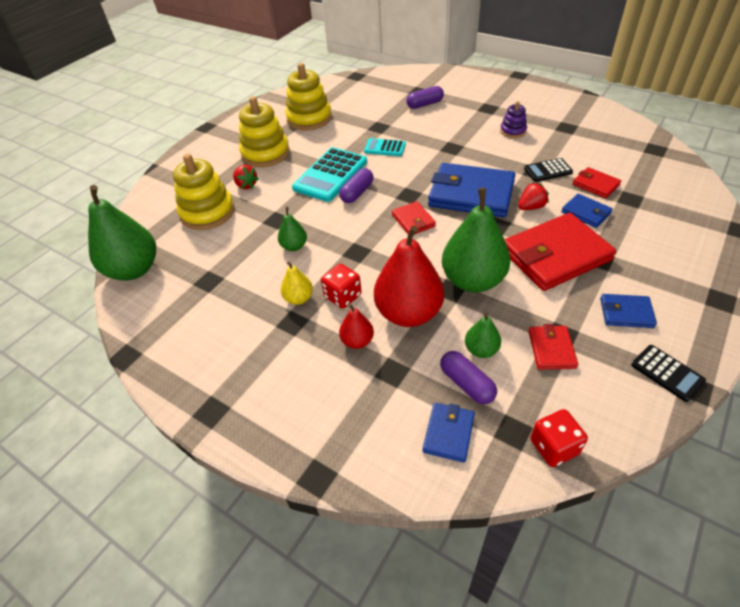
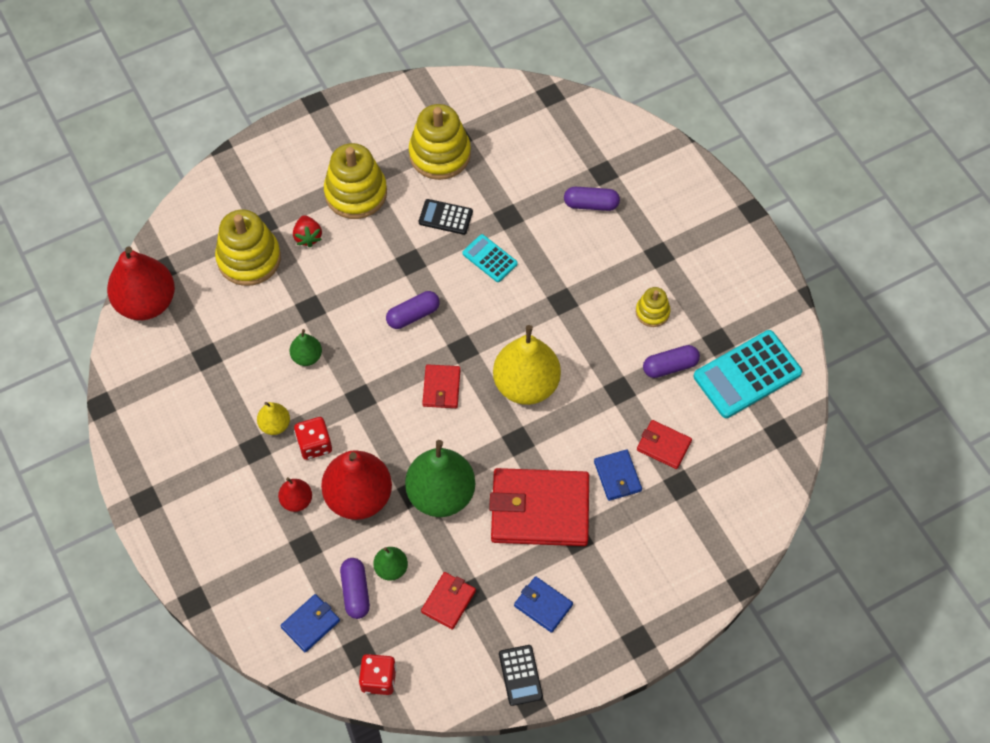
camera: 25 degrees right, 15 degrees up
green pear [88,185,156,281] -> red pear [107,247,175,320]
turquoise calculator [292,147,367,202] -> turquoise calculator moved to [694,330,802,418]
blue wallet [428,163,515,217] -> yellow pear [493,325,561,405]
purple stacking toy [500,101,527,138] -> yellow stacking toy [636,287,670,327]
red strawberry [518,182,549,210] -> none
black calculator [524,158,573,182] -> black calculator moved to [419,199,473,235]
red wallet [573,167,621,198] -> red wallet turned 45 degrees counterclockwise [637,420,692,469]
none -> purple capsule [643,345,700,378]

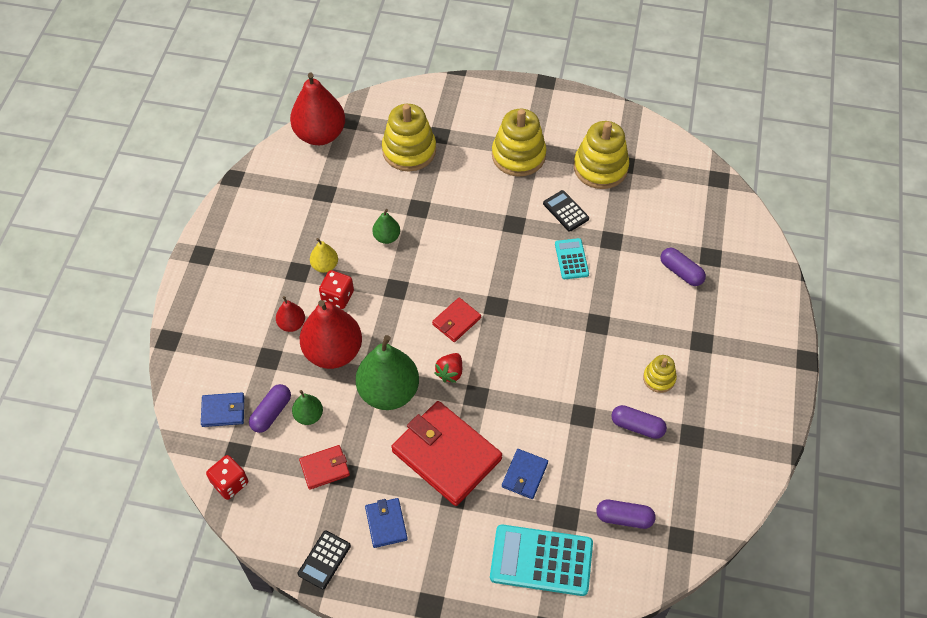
camera: 40 degrees right, 5 degrees down
red strawberry [293,215,322,248] -> red strawberry moved to [434,353,462,383]
purple capsule [386,291,440,329] -> purple capsule moved to [596,500,656,529]
yellow pear [493,325,561,405] -> none
red wallet [637,420,692,469] -> none
turquoise calculator [694,330,802,418] -> turquoise calculator moved to [490,524,593,596]

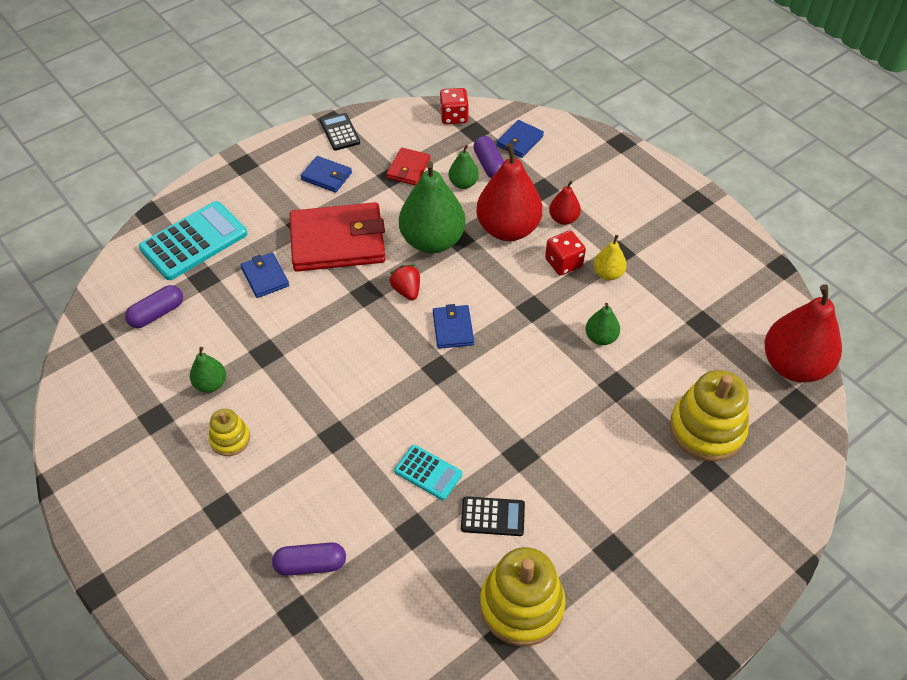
camera: 130 degrees right, 5 degrees down
red wallet [432,298,481,342] -> blue wallet [433,304,474,349]
yellow stacking toy [492,109,546,177] -> none
purple capsule [612,405,667,439] -> green pear [190,347,226,393]

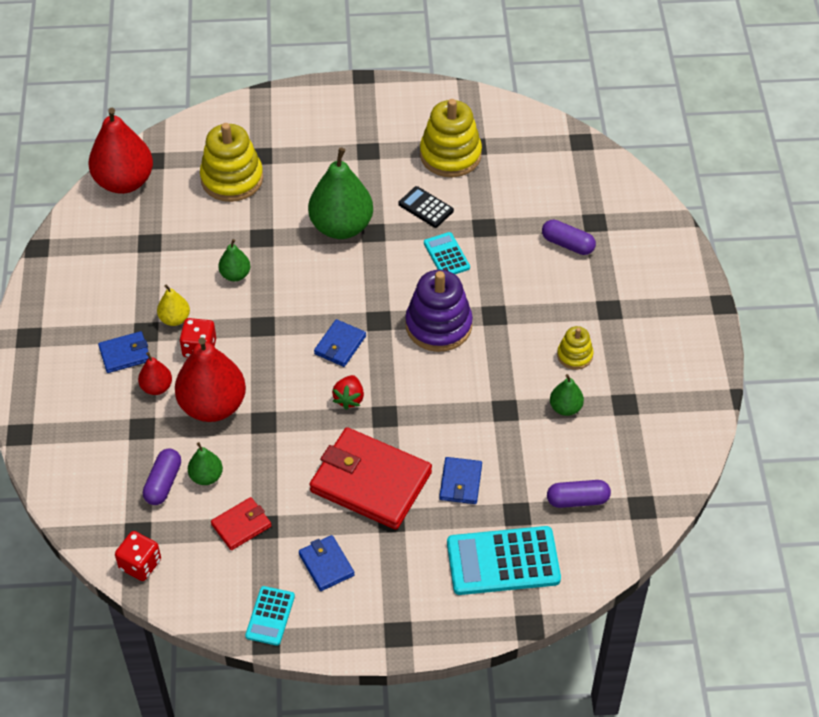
camera: 145 degrees left, 0 degrees up
black calculator [320,113,360,151] -> turquoise calculator [245,586,295,646]
green pear [399,161,466,253] -> green pear moved to [308,148,373,239]
blue wallet [496,120,544,158] -> blue wallet moved to [98,331,149,373]
none -> purple stacking toy [405,270,473,352]

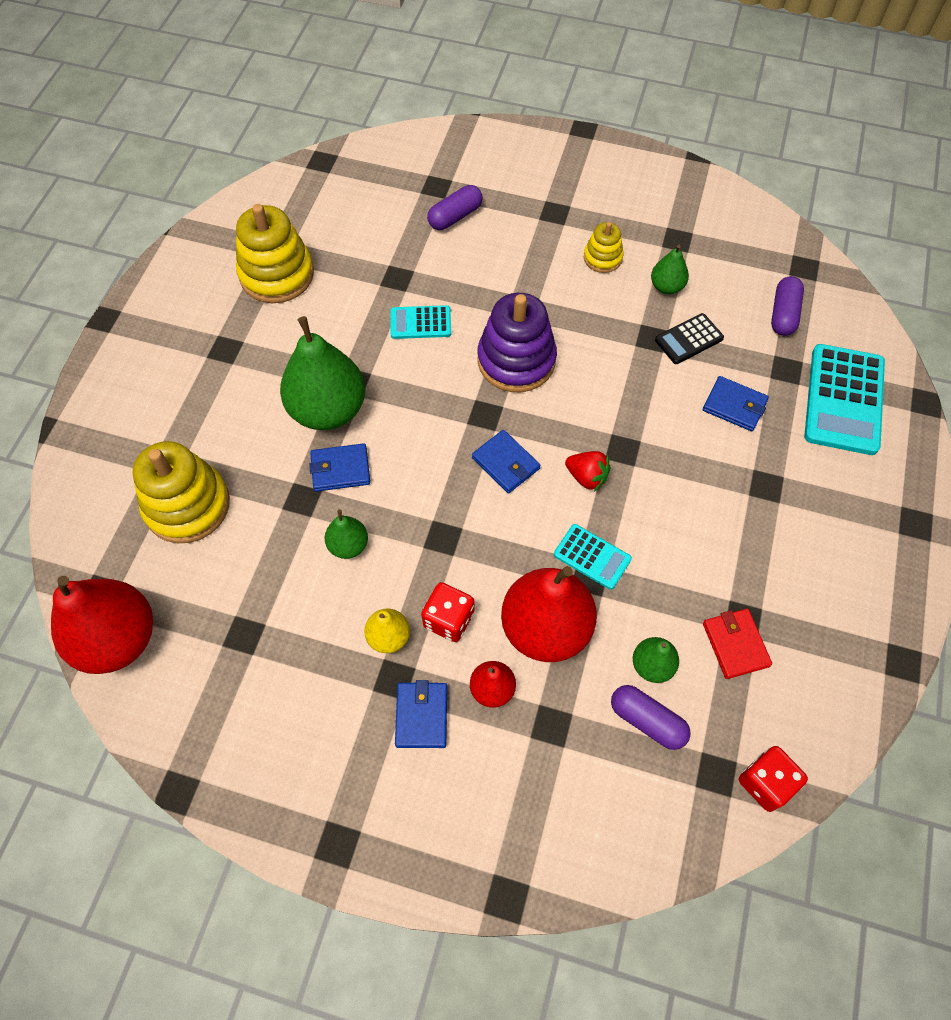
camera: 70 degrees left, 10 degrees up
turquoise calculator [245,586,295,646] -> turquoise calculator moved to [554,524,632,590]
blue wallet [299,535,355,591] -> blue wallet moved to [309,443,370,492]
red wallet [309,427,432,530] -> none
black calculator [399,186,454,228] -> black calculator moved to [655,313,724,364]

